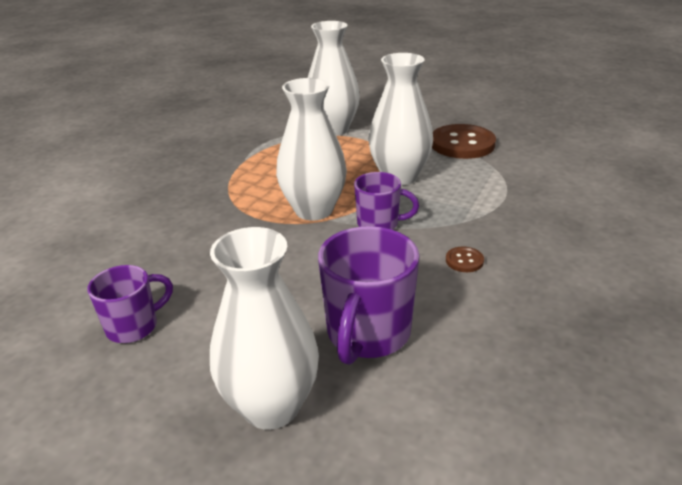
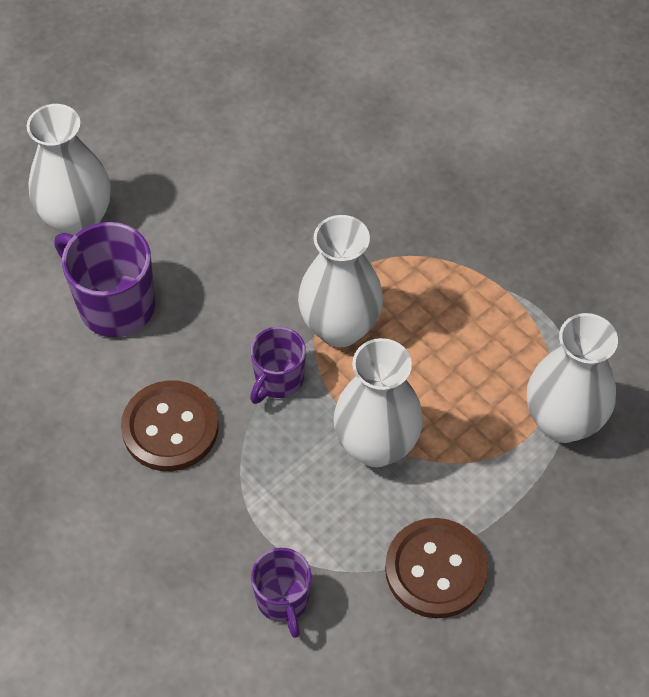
camera: 110 degrees right, 25 degrees up
purple mug [87,265,173,343] -> purple mug moved to [251,548,312,638]
brown button [446,247,484,272] -> brown button [121,380,219,471], size x2.32

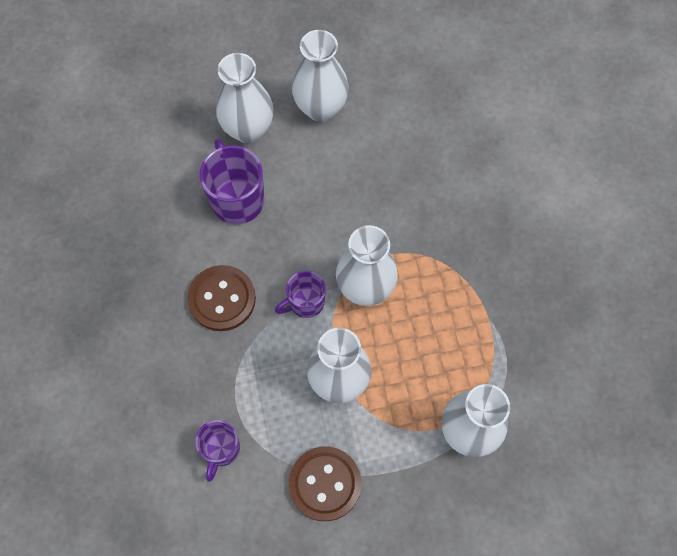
camera: 30 degrees right, 10 degrees up
none -> white vase [292,30,349,122]

